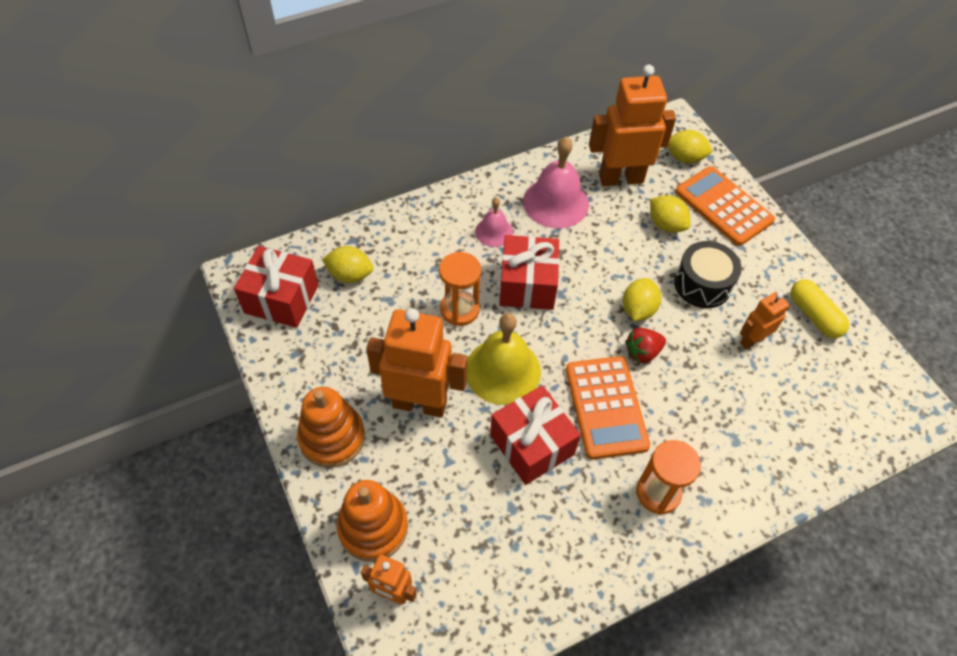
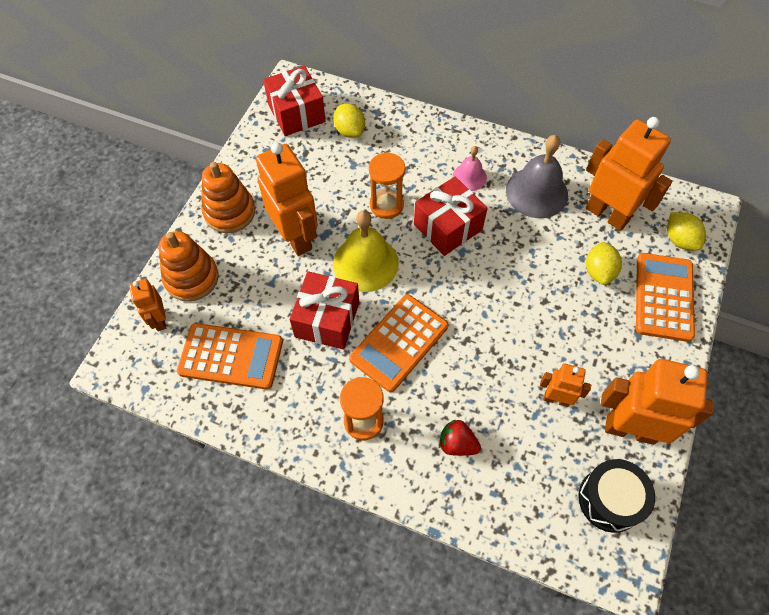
camera: 50 degrees right, 5 degrees up
pink bell [523,137,589,228] -> grey bell [506,135,568,218]
yellow lemon [623,278,661,321] -> none
red strawberry [625,328,666,363] -> red strawberry moved to [439,419,481,456]
black drum [674,241,742,308] -> black drum moved to [578,459,655,533]
yellow capsule [791,280,849,338] -> orange robot [601,359,714,445]
none -> orange calculator [177,323,283,389]

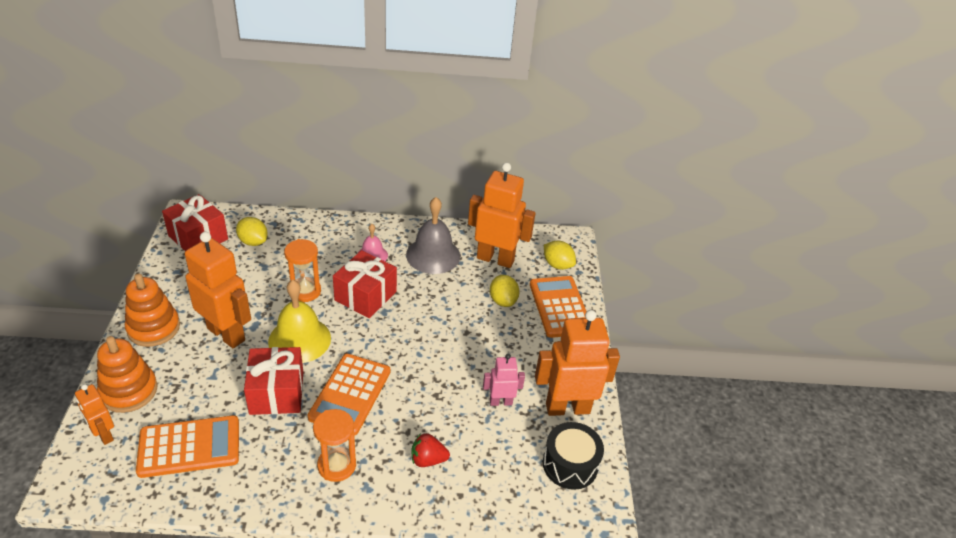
camera: 25 degrees left, 20 degrees down
orange robot [540,364,591,407] -> pink robot [483,354,525,406]

